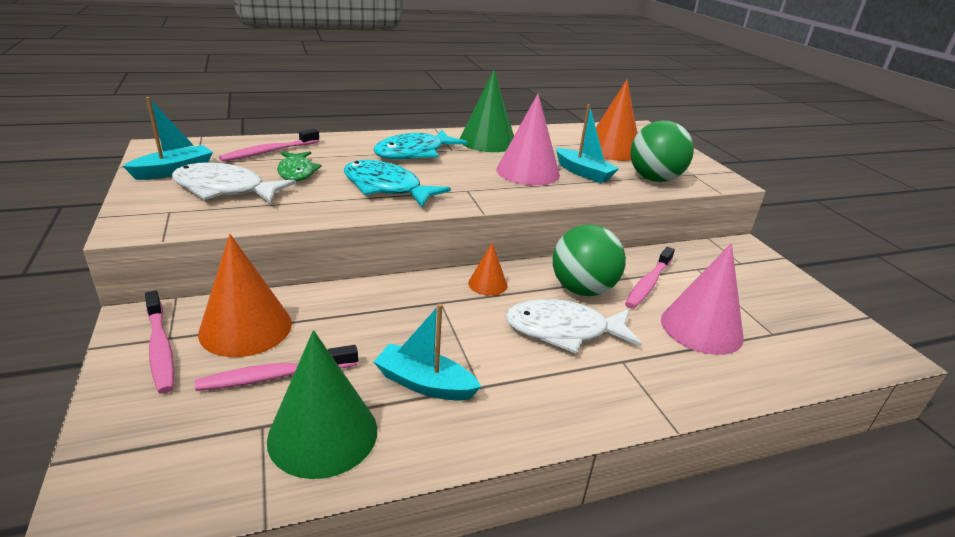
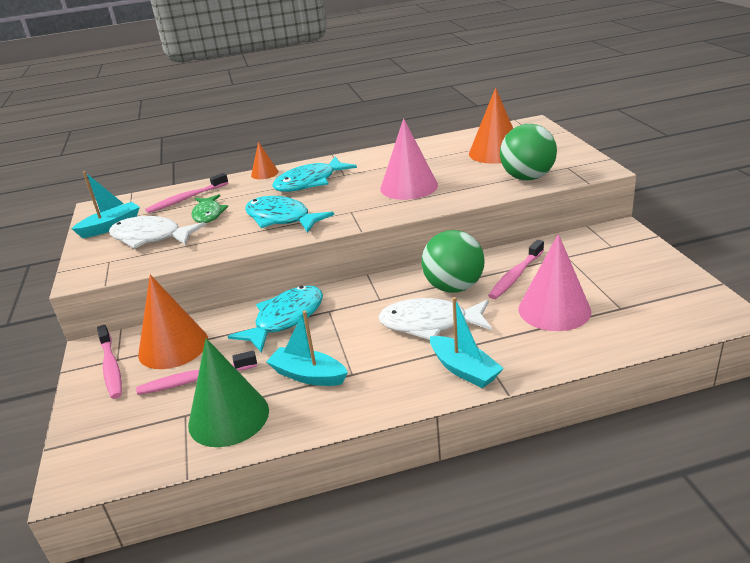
camera: 10 degrees right, 0 degrees up
green cone [459,70,514,152] -> none
orange cone [468,243,507,296] -> orange cone moved to [251,141,279,179]
turquoise boat [556,104,619,183] -> turquoise boat moved to [430,297,504,388]
none -> turquoise fish [228,285,323,353]

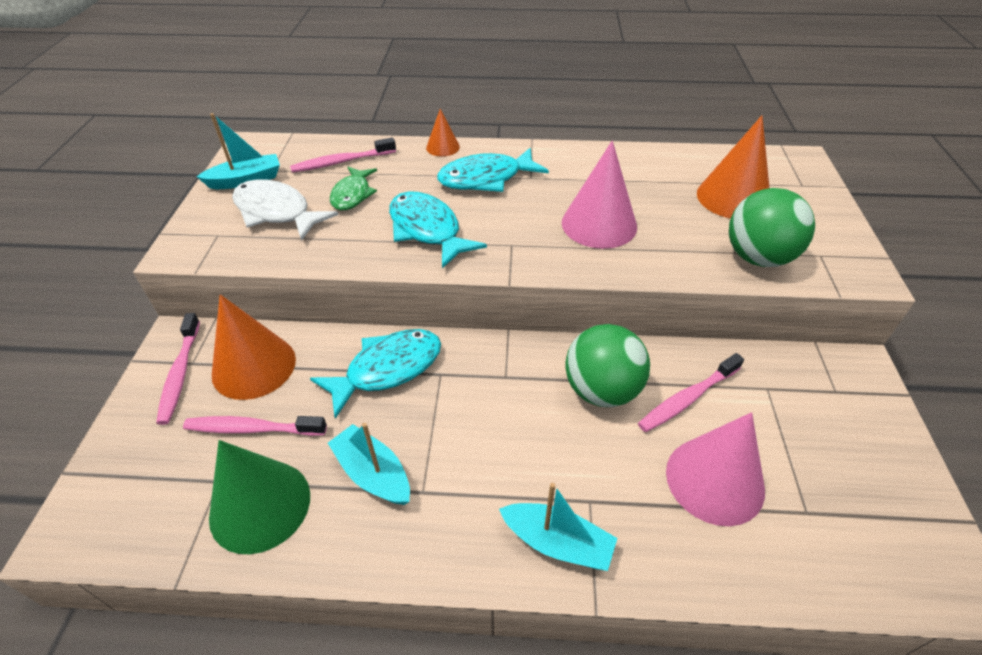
camera: 15 degrees right, 15 degrees up
white fish [378,298,492,340] -> none
turquoise boat [430,297,504,388] -> turquoise boat turned 45 degrees counterclockwise [499,483,617,571]

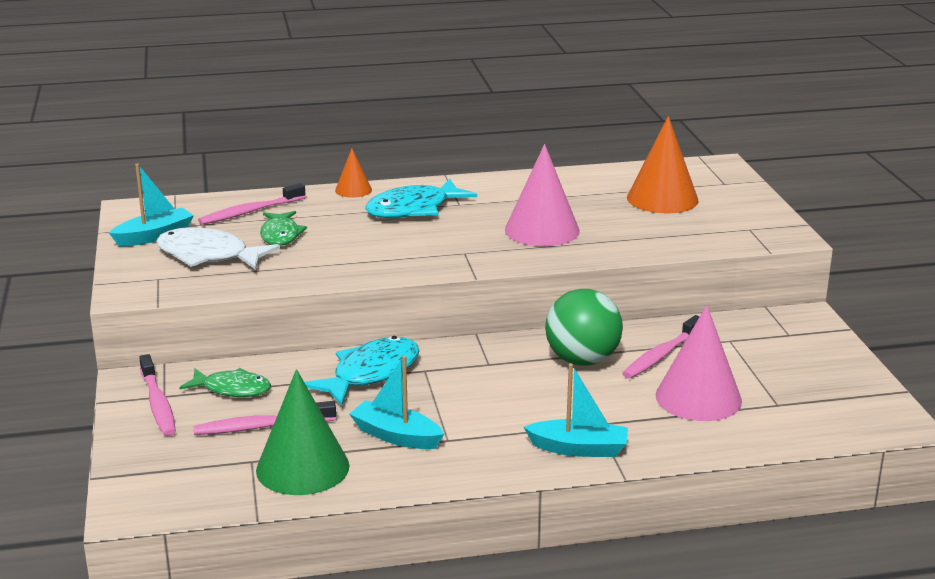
camera: 15 degrees left, 20 degrees down
orange cone [212,294,296,400] -> green fish [179,368,271,397]
turquoise fish [389,192,487,269] -> none
green ball [729,188,815,267] -> none

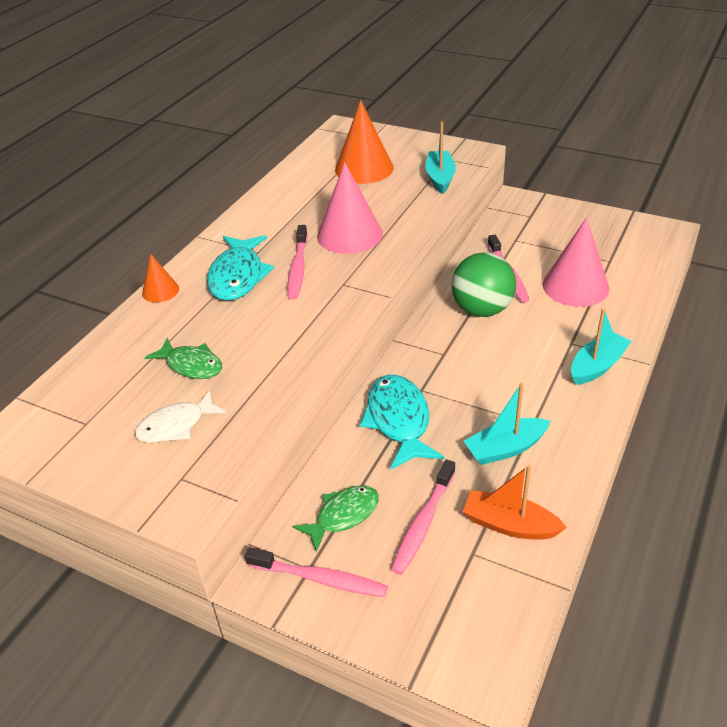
camera: 50 degrees left, 15 degrees up
turquoise boat [109,164,194,247] -> turquoise boat moved to [426,121,456,194]
white fish [156,227,280,270] -> white fish [135,390,226,443], size x0.66
pink toothbrush [198,183,306,225] -> pink toothbrush moved to [288,225,308,299]
green cone [256,369,349,495] -> orange boat [463,465,567,540]

